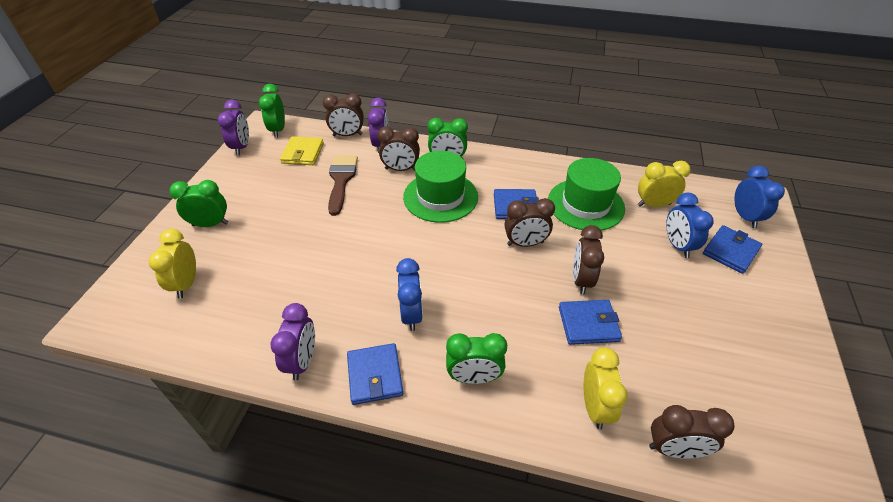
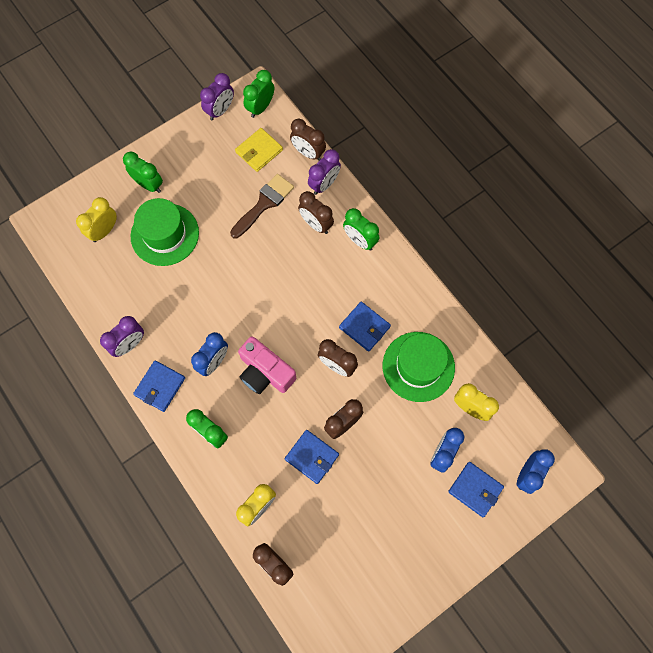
camera: 40 degrees right, 25 degrees up
green hat [403,151,478,223] -> green hat moved to [131,198,199,266]
blue wallet [703,225,762,274] -> blue wallet turned 45 degrees clockwise [448,462,504,517]
none -> pink camera [238,336,296,394]

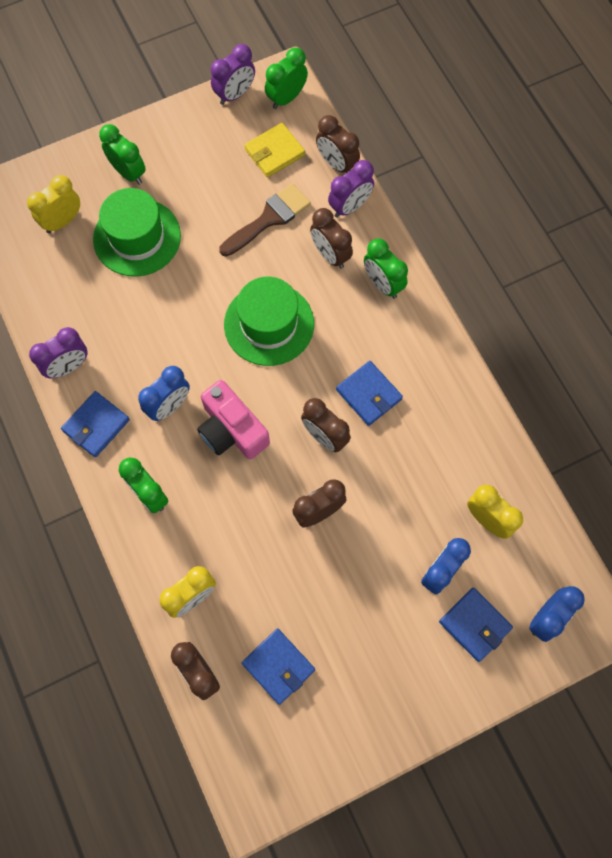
camera: 10 degrees right, 0 degrees up
blue wallet [285,430,339,484] -> blue wallet moved to [242,628,315,705]
green hat [383,332,455,402] -> green hat moved to [224,277,314,366]

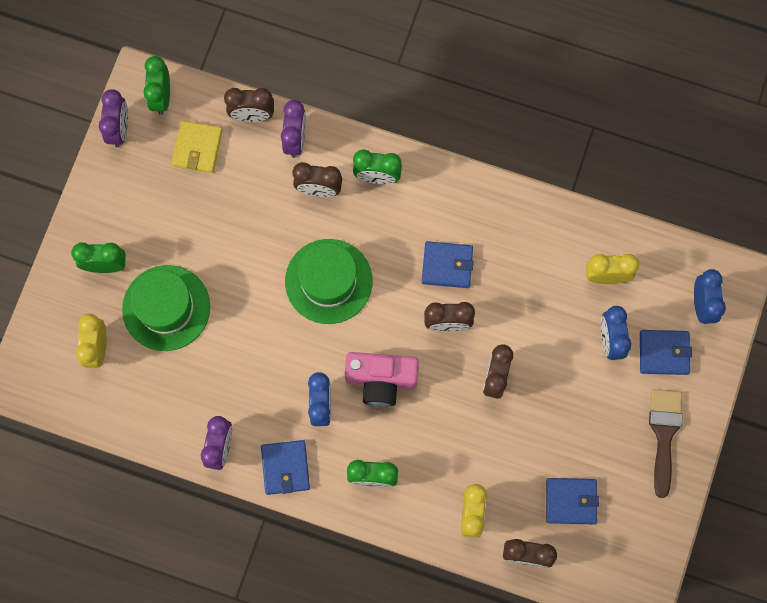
camera: 45 degrees left, 5 degrees up
brown brush [219,183,311,257] -> brown brush moved to [649,389,682,498]

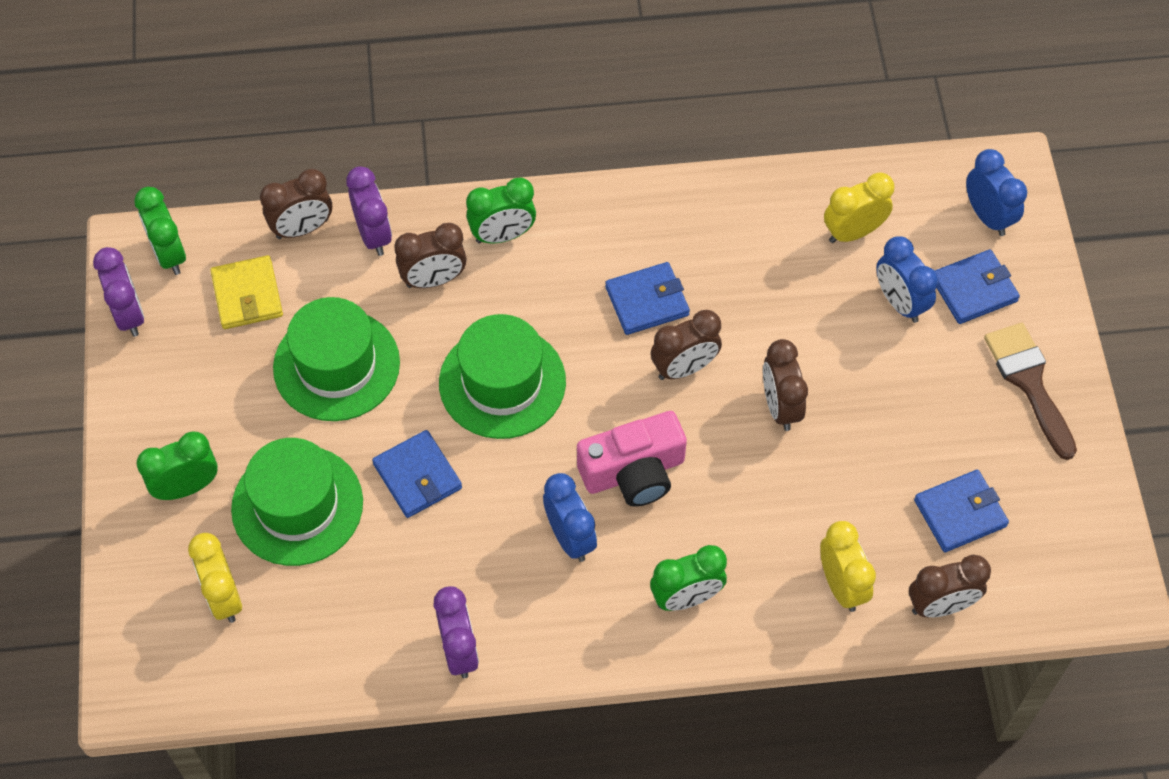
camera: 25 degrees left, 15 degrees down
blue wallet [261,440,310,495] -> blue wallet moved to [372,430,462,518]
none -> green hat [273,297,400,421]

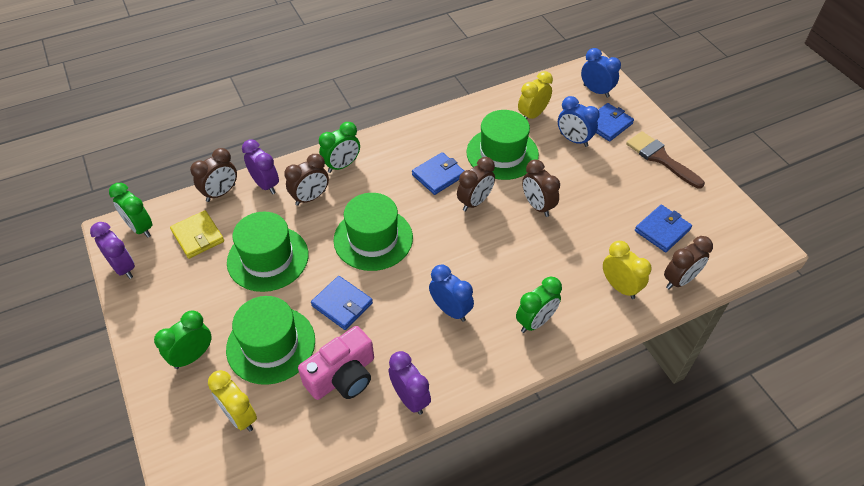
camera: 20 degrees left, 10 degrees down
pink camera [577,411,687,507] -> pink camera moved to [298,326,374,400]
none -> green hat [467,110,539,180]

